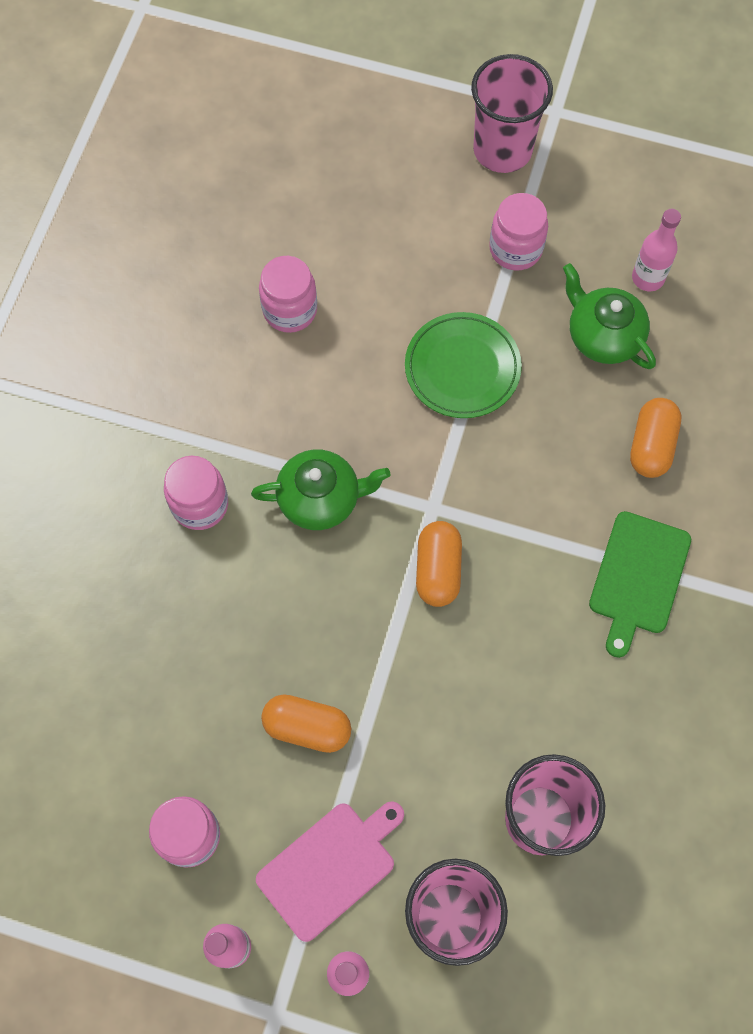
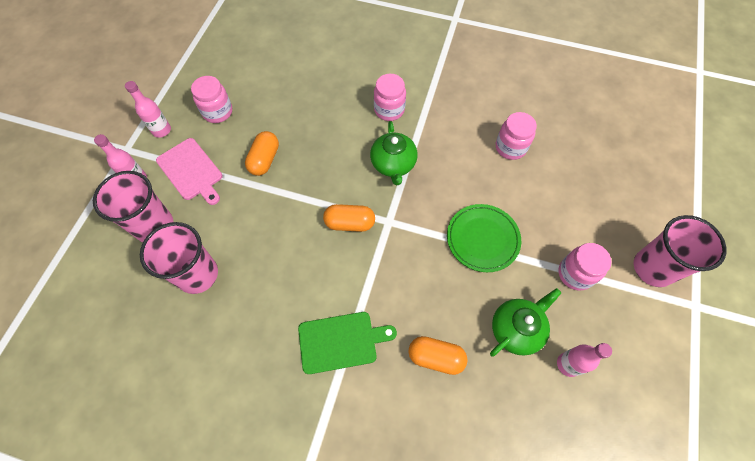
camera: 90 degrees right, 5 degrees down
green cutting board [589,511,691,658] -> green cutting board turned 150 degrees clockwise [298,312,397,374]

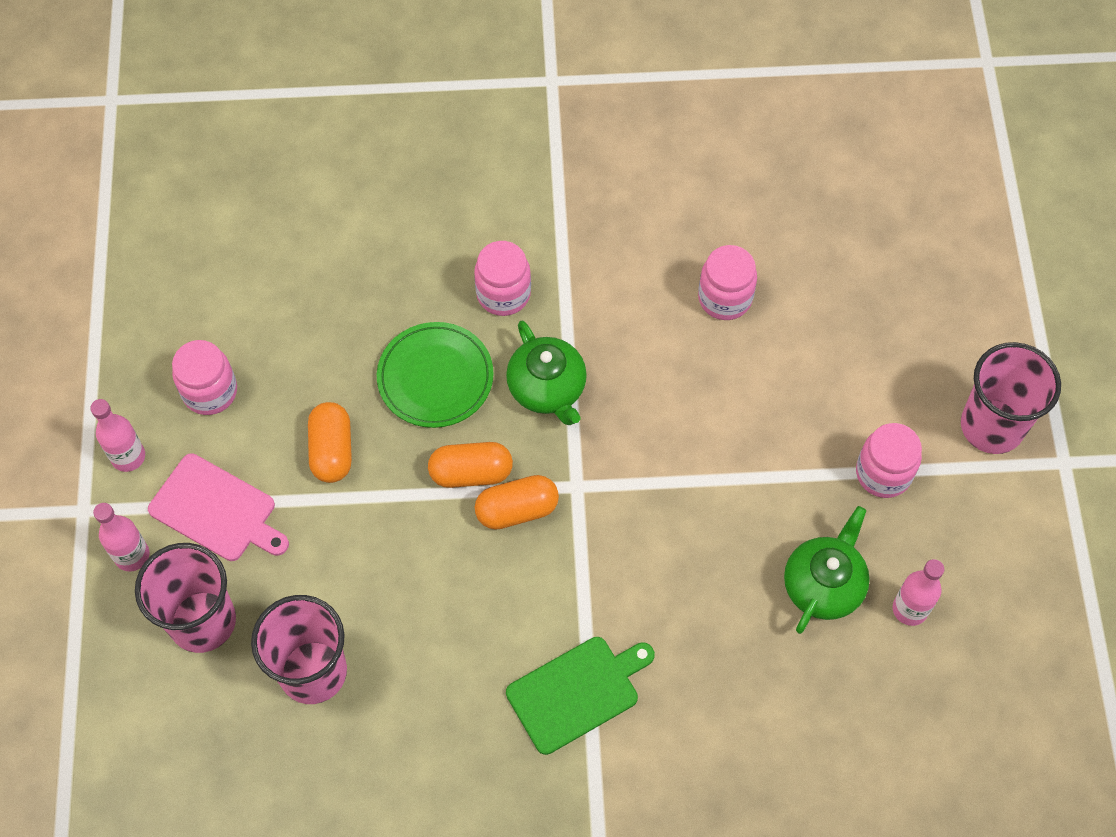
camera: 20 degrees left, 0 degrees up
orange capsule [409,336,468,375] -> orange capsule moved to [428,442,513,488]
green plate [447,204,521,272] -> green plate moved to [377,322,494,428]

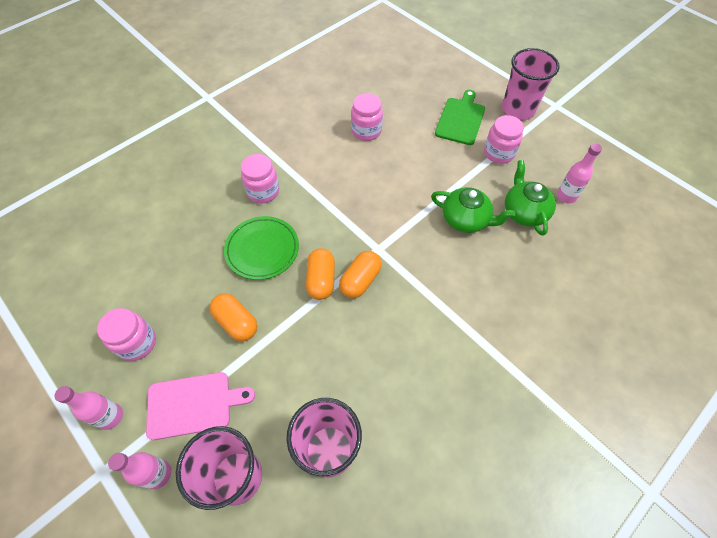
camera: 40 degrees left, 5 degrees down
orange capsule [428,442,513,488] -> orange capsule turned 45 degrees counterclockwise [306,248,335,300]
green teapot [506,320,587,425] -> green teapot moved to [431,187,515,233]
green cutting board [506,637,655,755] -> green cutting board moved to [435,90,485,145]

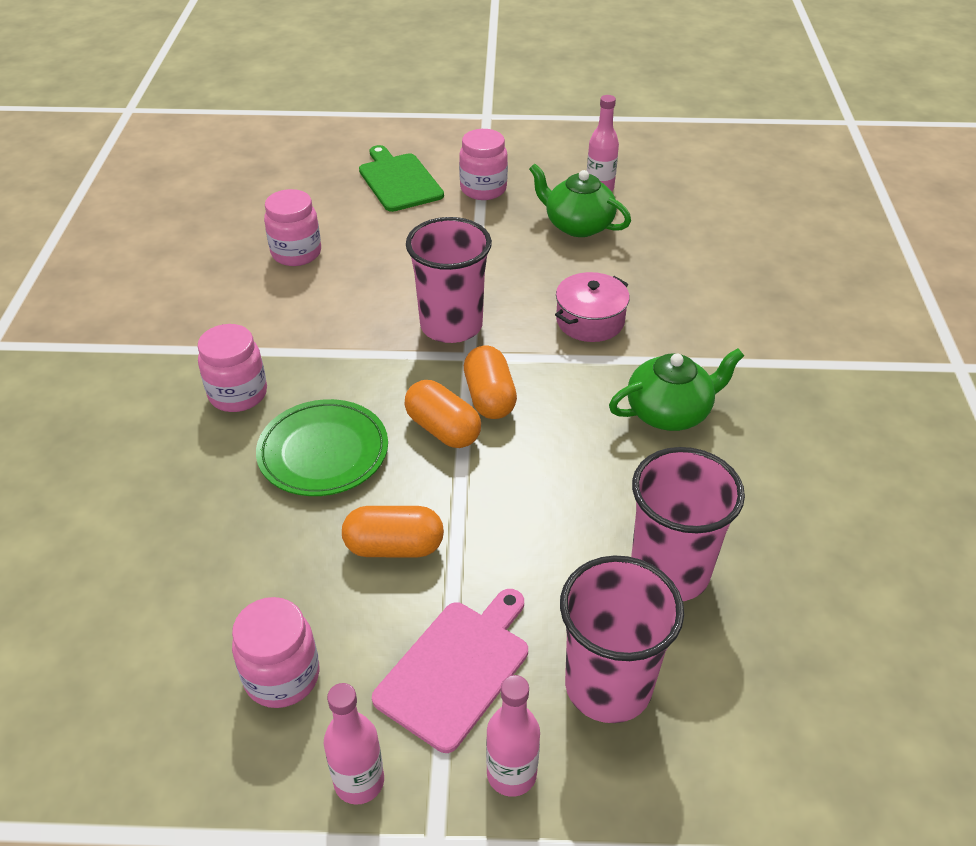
camera: 45 degrees left, 15 degrees down
green teapot [431,187,515,233] -> green teapot moved to [609,348,744,431]
pink cup [502,48,560,121] -> pink cup moved to [406,217,492,343]
none -> pink pot [555,272,630,342]

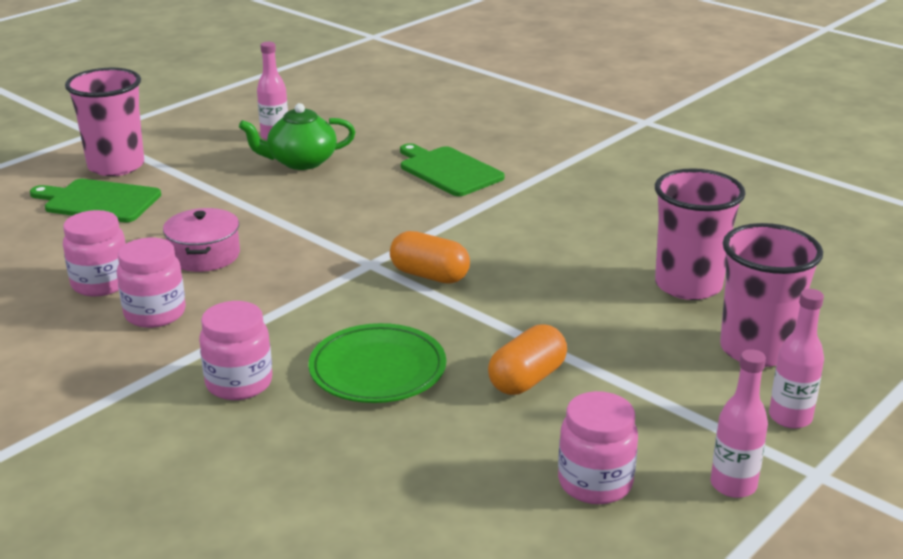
camera: 50 degrees left, 15 degrees down
pink cutting board [372,589,528,753] -> none
orange capsule [404,380,481,448] -> none
pink cup [406,217,492,343] -> pink cup moved to [65,68,144,176]
pink jar [459,129,508,200] -> pink jar moved to [117,238,186,328]
pink pot [555,272,630,342] -> pink pot moved to [163,208,240,272]
green teapot [609,348,744,431] -> none
none -> green cutting board [400,143,505,196]

